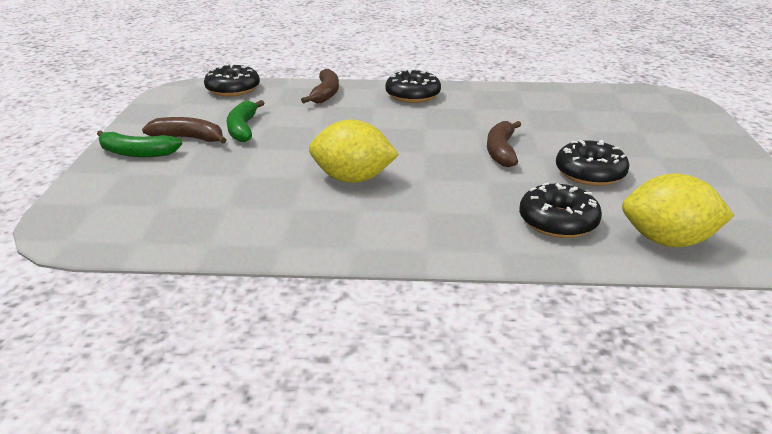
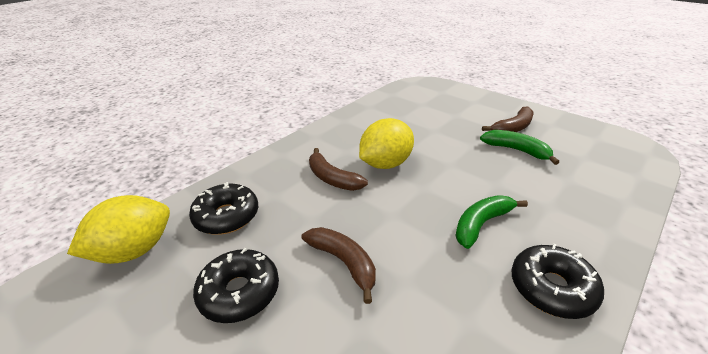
camera: 130 degrees right, 5 degrees up
green banana [97,130,182,157] -> green banana moved to [455,195,528,249]
black donut [204,64,260,97] -> none
brown banana [301,69,339,103] -> brown banana moved to [309,148,368,191]

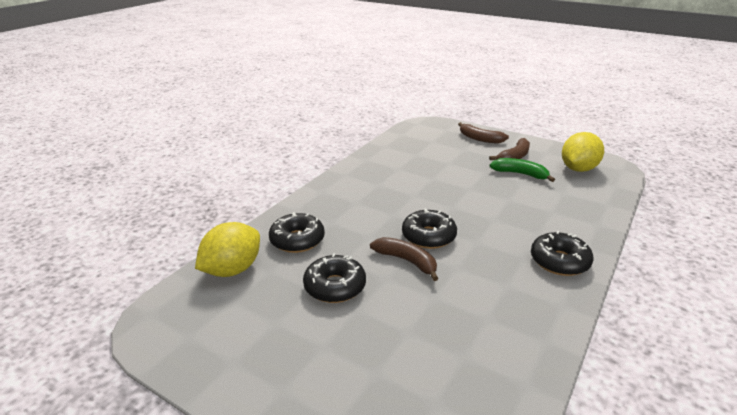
camera: 10 degrees left, 5 degrees down
brown banana [309,148,368,191] -> brown banana moved to [458,122,509,144]
yellow lemon [359,118,414,169] -> yellow lemon moved to [562,132,604,172]
green banana [455,195,528,249] -> none
none -> black donut [402,208,457,249]

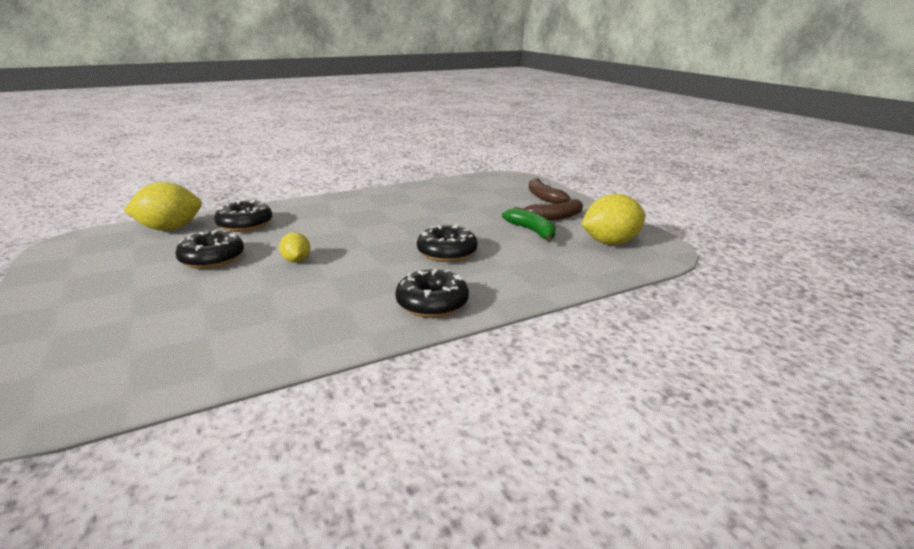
camera: 30 degrees right, 5 degrees down
brown banana [370,237,439,281] -> yellow lemon [279,232,310,263]
black donut [402,208,457,249] -> black donut moved to [417,224,477,262]

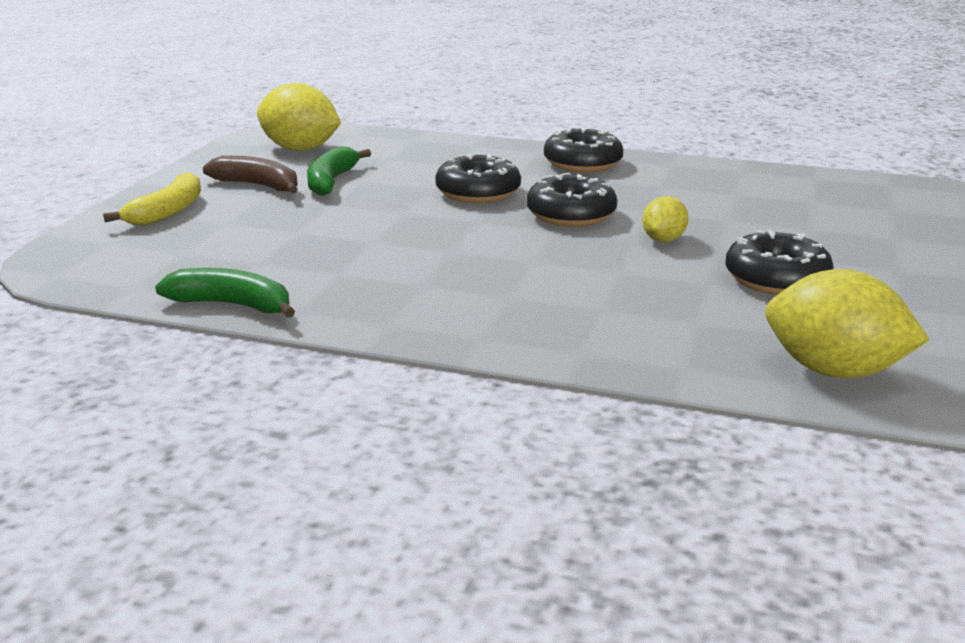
camera: 135 degrees left, 0 degrees up
black donut [214,199,272,232] -> black donut moved to [527,173,617,227]
brown banana [529,178,570,204] -> yellow banana [103,172,201,225]
none -> green banana [155,268,295,318]

